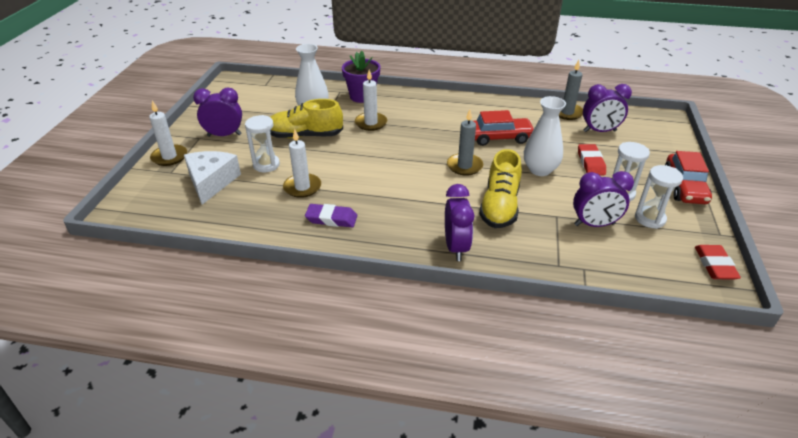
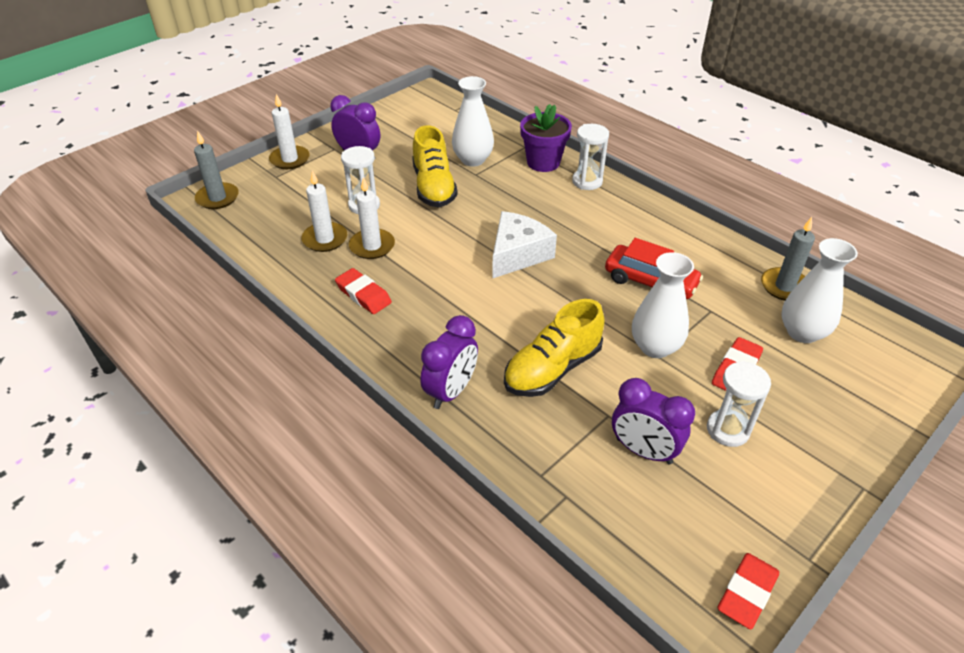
camera: 35 degrees right, 5 degrees up
white cheese [184,151,241,205] -> white cheese moved to [492,211,557,279]
yellow shoe [270,99,343,138] -> yellow shoe turned 135 degrees counterclockwise [412,125,458,207]
purple eraser [305,204,357,227] -> red eraser [335,268,392,314]
white candle [355,70,387,131] -> white candle moved to [302,171,347,252]
grey candle [447,110,483,176] -> grey candle moved to [194,130,239,209]
purple clock [583,84,632,132] -> white vase [781,238,858,343]
white hourglass [635,165,683,229] -> white hourglass moved to [572,124,609,190]
red car [665,151,712,204] -> none

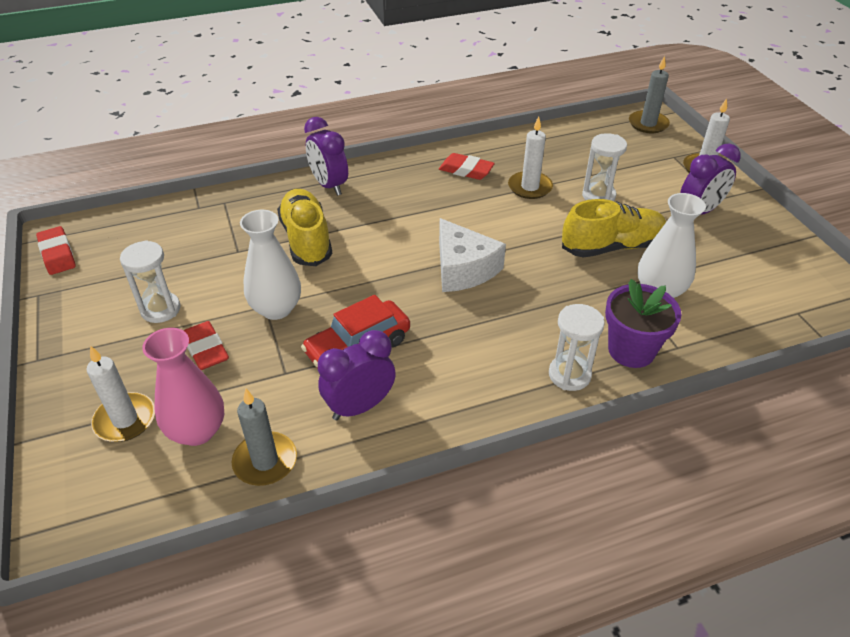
camera: 115 degrees right, 0 degrees up
white candle [302,171,347,252] -> white candle moved to [86,346,155,442]
red eraser [335,268,392,314] -> red eraser turned 45 degrees clockwise [439,153,495,180]
yellow shoe [412,125,458,207] -> yellow shoe turned 150 degrees clockwise [562,199,666,258]
purple clock [612,378,695,464] -> purple clock moved to [318,330,396,420]
white vase [781,238,858,343] -> pink vase [142,328,224,446]

